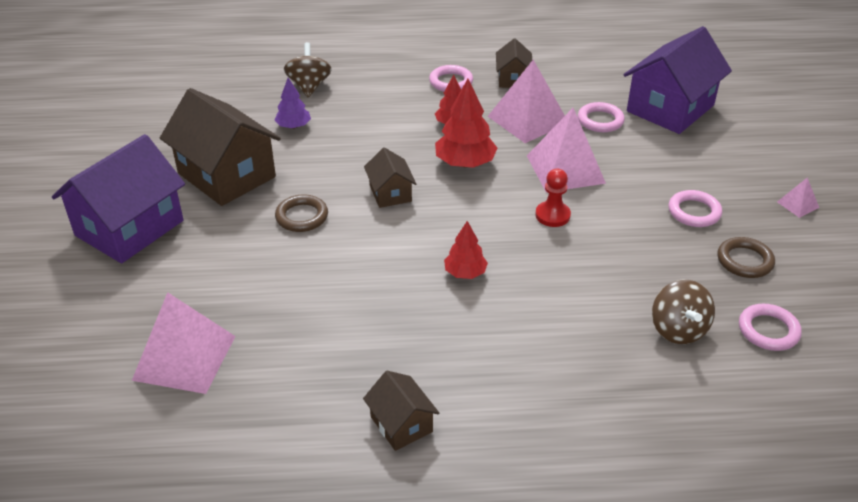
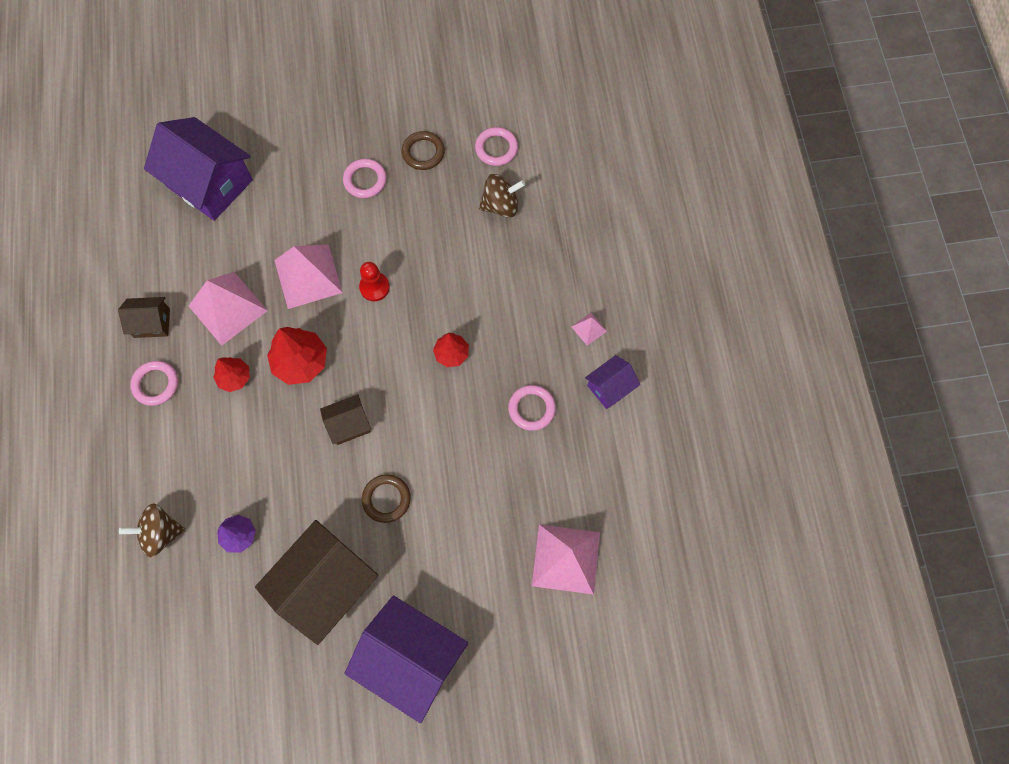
camera: 95 degrees left, 30 degrees up
brown house [363,371,439,451] -> purple house [585,355,640,409]
pink ring [578,102,625,132] -> pink ring moved to [508,385,556,431]
pink pyramid [777,178,819,218] -> pink pyramid moved to [571,313,607,345]

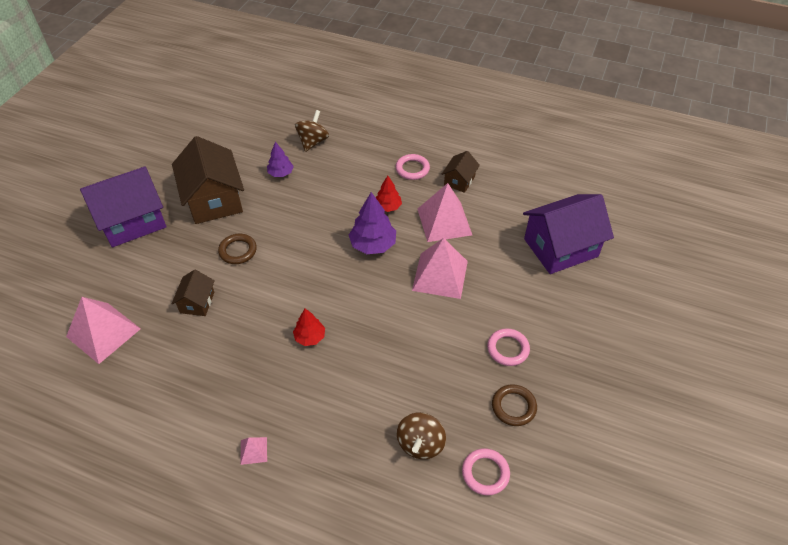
camera: 120 degrees right, 20 degrees down
red tree [267,327,327,385] -> purple tree [349,192,396,254]
brown house [320,394,371,445] -> brown house moved to [172,270,215,316]
red pawn [359,262,390,301] -> none
pink ring [508,385,556,431] -> none
purple house [585,355,640,409] -> none

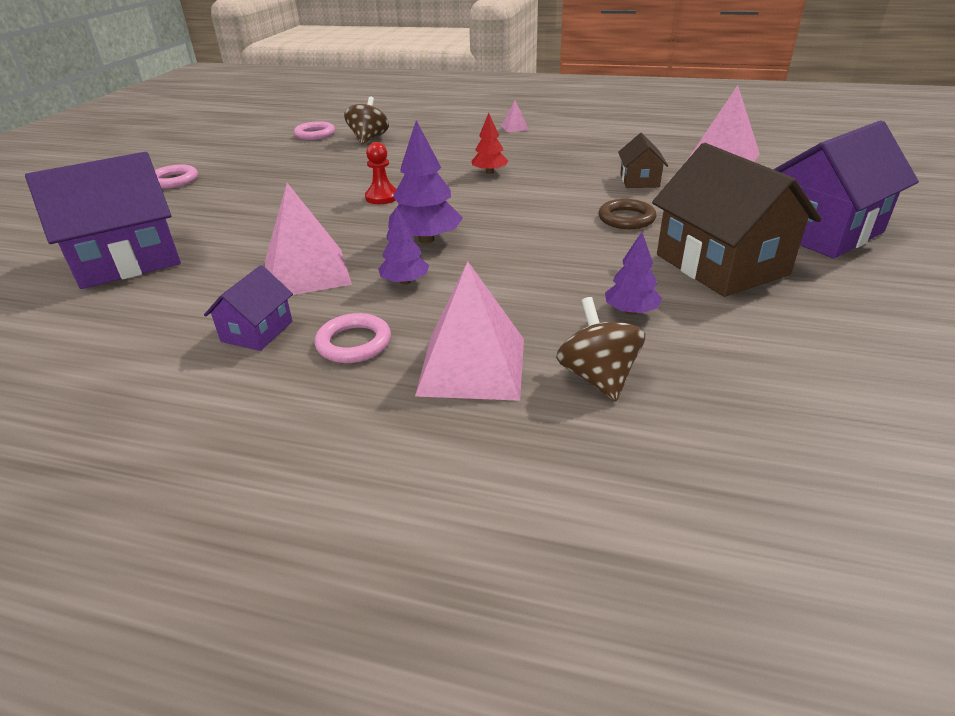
camera: 175 degrees right, 15 degrees down
brown spinning top [295,110,329,152] -> brown spinning top turned 150 degrees clockwise [556,297,645,401]
red tree [376,176,402,212] -> purple tree [378,207,429,285]
pink pyramid [412,238,468,299] -> pink pyramid moved to [415,261,524,401]
brown house [442,151,480,193] -> purple house [204,265,293,351]
pink ring [487,329,530,366] -> pink ring moved to [155,165,198,188]
brown ring [492,384,537,426] -> none
none -> red pawn [365,142,397,204]

